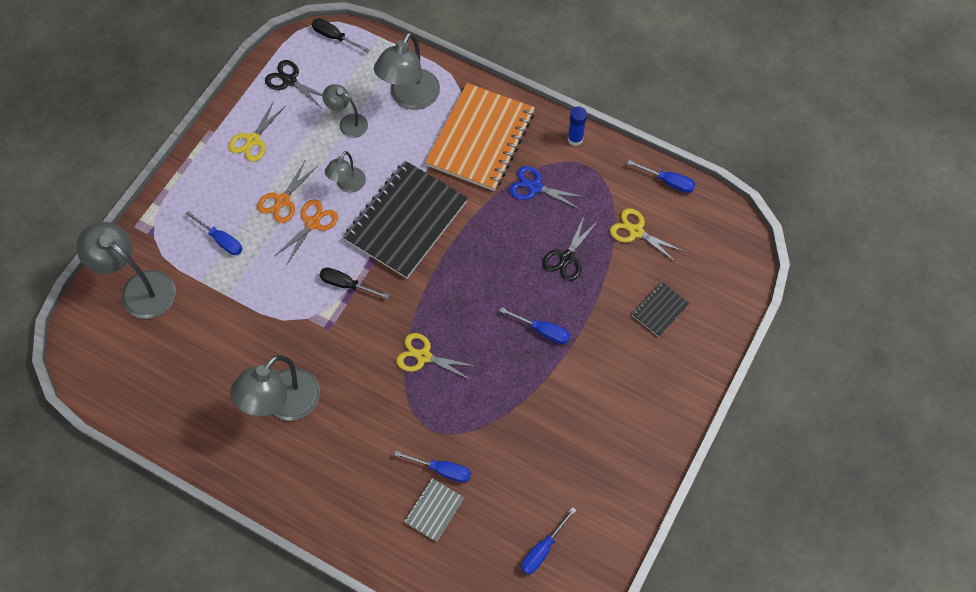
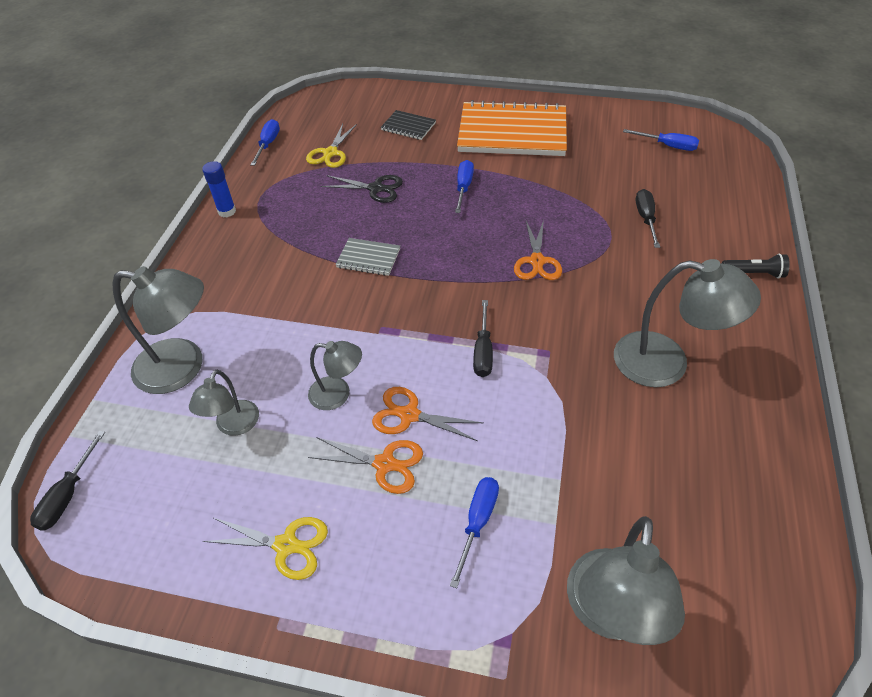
camera: 105 degrees left, 15 degrees down
black scissors [265,60,322,107] -> none
black notebook [343,161,468,279] -> none
blue screwdriver [394,451,471,483] -> black screwdriver [636,189,660,248]
yellow scissors [396,333,475,381] -> orange scissors [514,220,562,280]
grey notebook [404,478,464,542] -> grey notebook moved to [335,238,400,276]
orange notebook [425,83,535,191] -> orange notebook moved to [457,100,567,156]
blue scissors [510,166,583,209] -> none
none -> black flashlight [722,254,790,279]

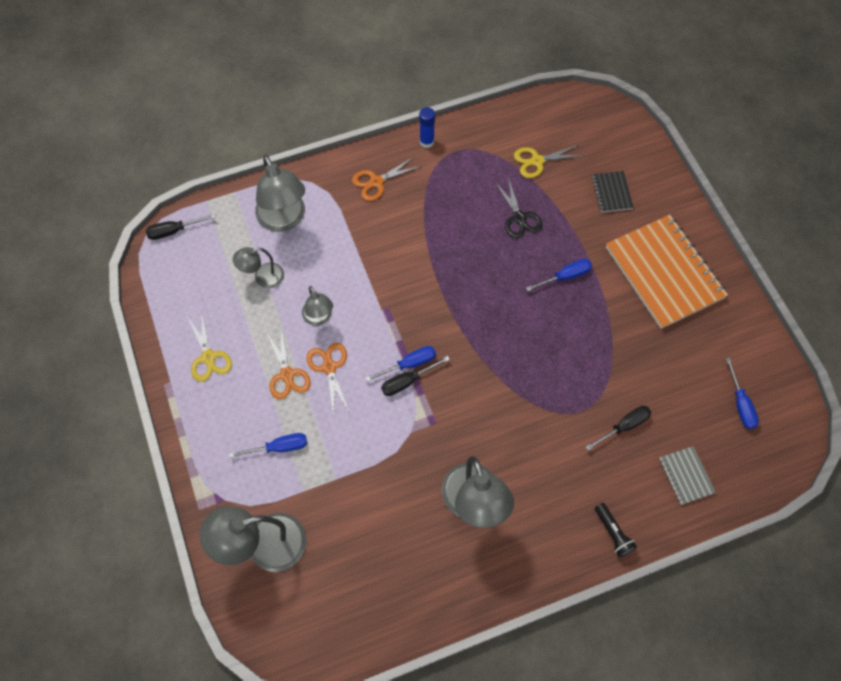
camera: 55 degrees right, 15 degrees up
blue screwdriver [250,119,280,166] -> blue screwdriver moved to [366,346,436,382]
grey notebook [335,238,400,276] -> grey notebook moved to [660,446,716,505]
orange scissors [514,220,562,280] -> orange scissors moved to [352,157,422,201]

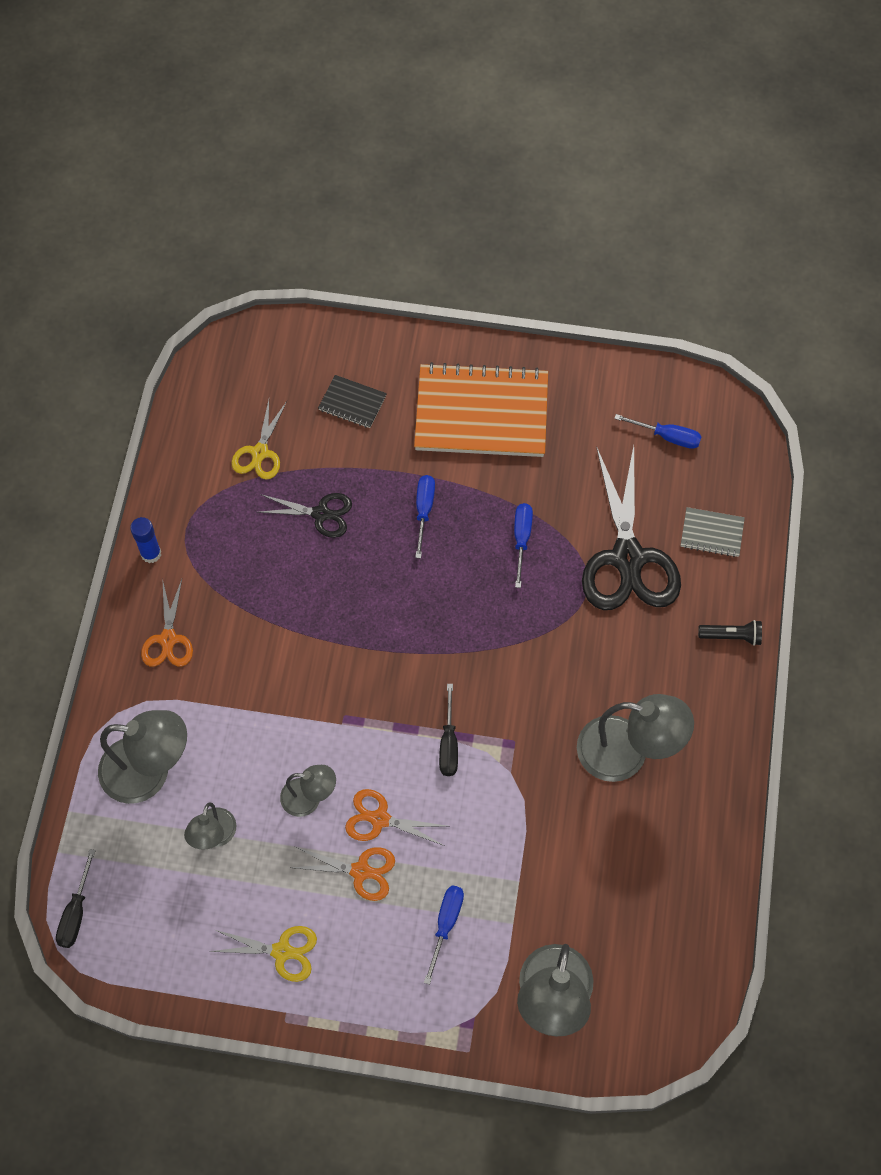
camera: 60 degrees left, 0 degrees up
blue screwdriver [366,346,436,382] -> blue screwdriver moved to [514,503,533,588]
black screwdriver [586,406,651,451] -> black scissors [582,446,681,610]

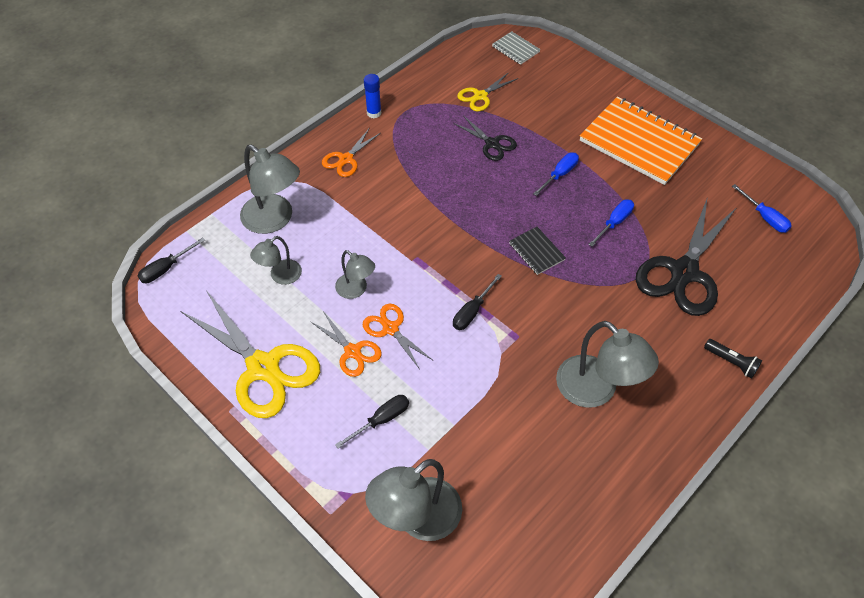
camera: 35 degrees right, 10 degrees down
yellow scissors [209,926,317,982] -> yellow scissors [181,290,320,418], size x1.96
black notebook [318,375,387,428] -> black notebook moved to [509,227,566,275]
blue screwdriver [424,885,464,985] -> black screwdriver [335,395,409,449]
grey notebook [681,507,745,557] -> grey notebook moved to [492,31,541,65]

